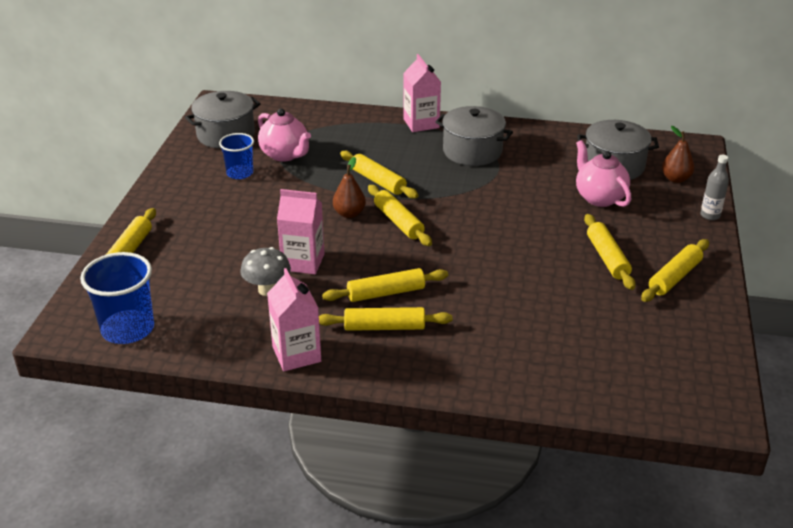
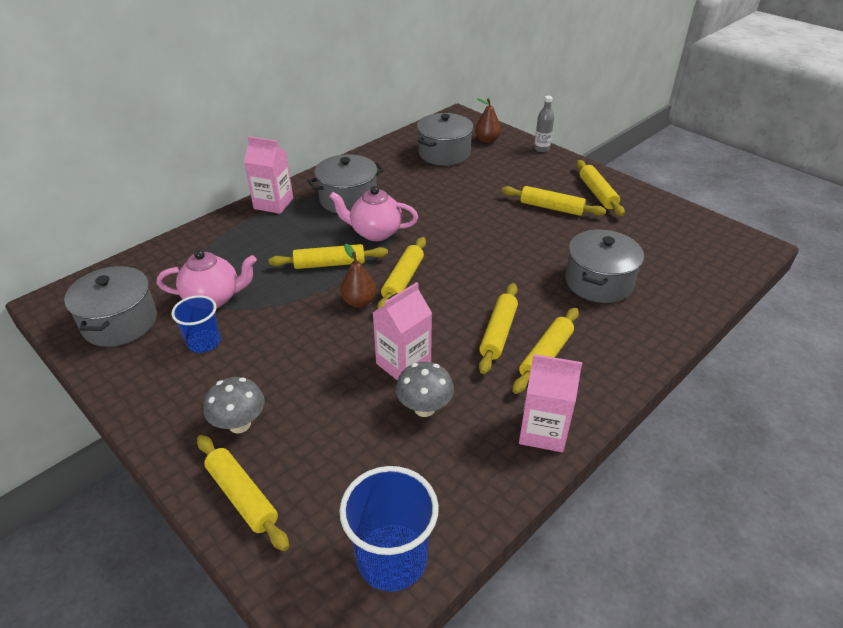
camera: 55 degrees left, 5 degrees up
yellow rolling pin [368,185,432,246] -> yellow rolling pin turned 75 degrees counterclockwise [377,237,426,309]
pink teapot [576,140,631,207] -> pink teapot moved to [329,186,418,241]
none -> grey mushroom [203,377,265,433]
none -> grey pot [565,230,644,303]

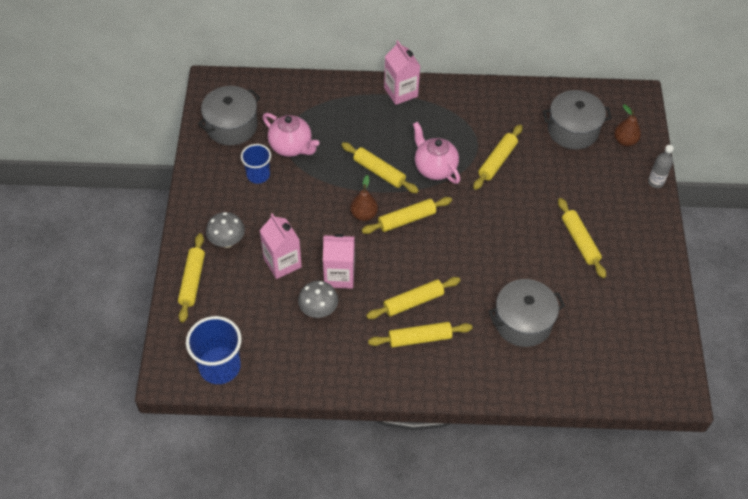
camera: 45 degrees right, 15 degrees up
grey pot [308,154,384,213] -> none
pink carton [519,354,582,452] -> pink carton moved to [259,214,302,279]
yellow rolling pin [576,160,625,216] -> yellow rolling pin moved to [473,125,523,190]

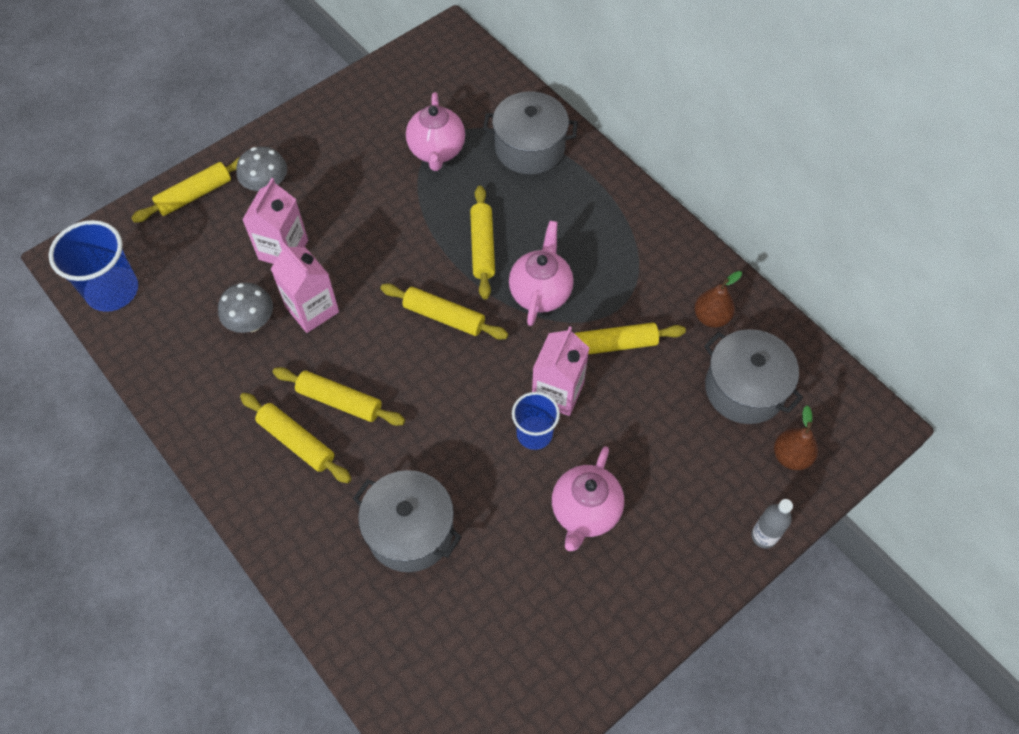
camera: 50 degrees right, 5 degrees up
grey pot [198,86,260,145] -> grey pot moved to [483,92,578,174]
blue cup [241,144,271,184] -> blue cup moved to [512,392,560,450]
brown pear [350,175,378,221] -> brown pear moved to [694,271,742,328]
pink carton [384,40,420,105] -> pink carton moved to [532,326,589,416]
yellow rolling pin [558,198,606,278] -> pink teapot [552,446,624,551]

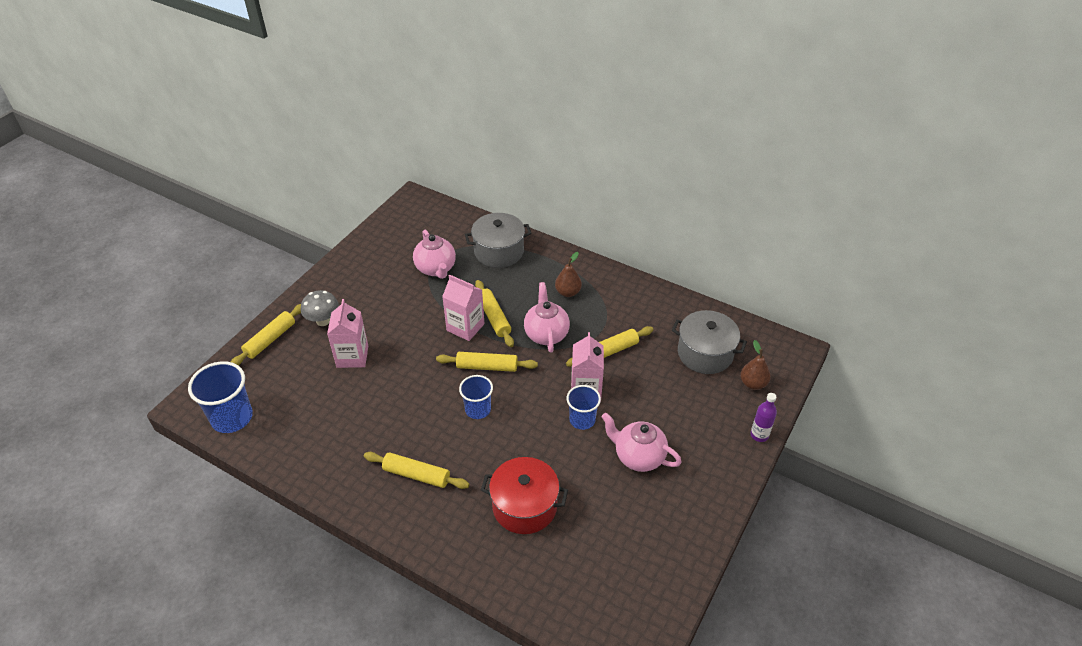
camera: 20 degrees left, 15 degrees down
grey mushroom [218,283,273,333] -> none
pink carton [271,243,339,333] -> pink carton moved to [442,275,484,341]
yellow rolling pin [273,367,405,426] -> none
grey pot [353,470,462,572] -> red pot [481,457,568,534]
pink teapot [552,446,624,551] -> pink teapot turned 120 degrees clockwise [601,413,682,472]
brown pear [694,271,742,328] -> brown pear moved to [555,252,582,297]
grey bottle [751,499,793,548] -> purple bottle [751,393,777,442]
none -> blue cup [459,375,493,419]

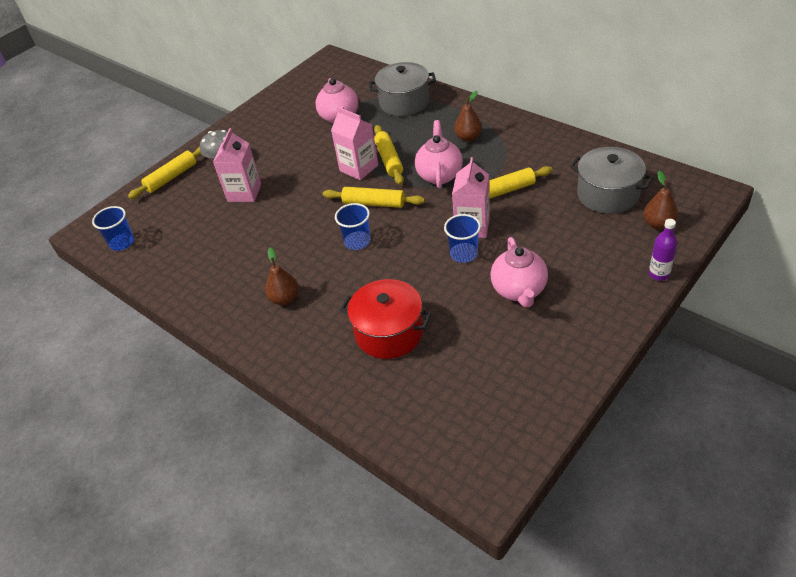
camera: 15 degrees right, 0 degrees up
blue cup [188,361,253,433] -> blue cup [92,206,134,251], size x0.63
yellow rolling pin [364,452,469,489] -> brown pear [265,247,299,305]
pink teapot [601,413,682,472] -> pink teapot turned 135 degrees counterclockwise [490,237,548,308]

